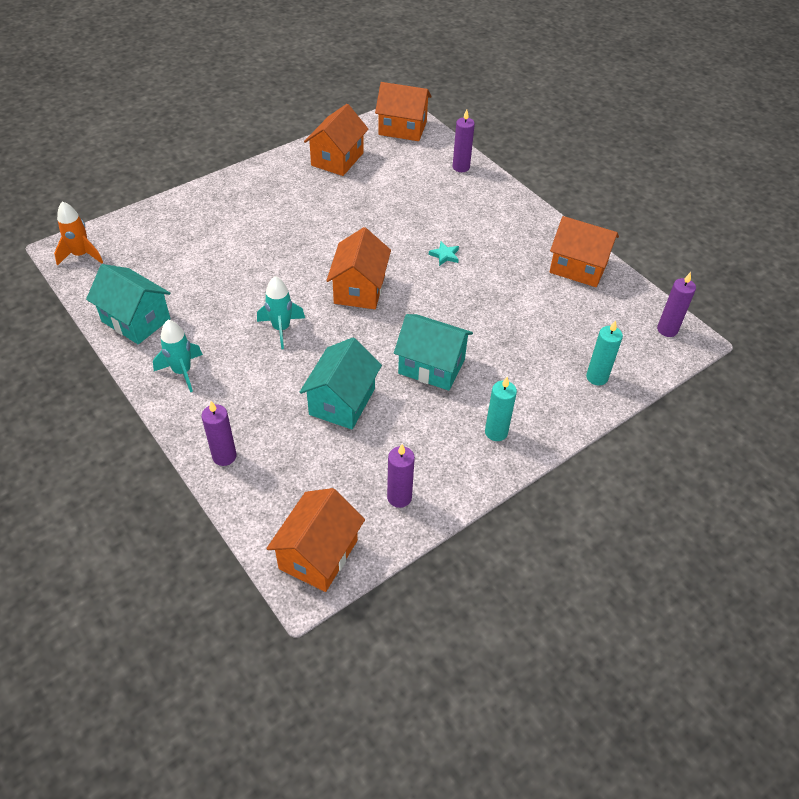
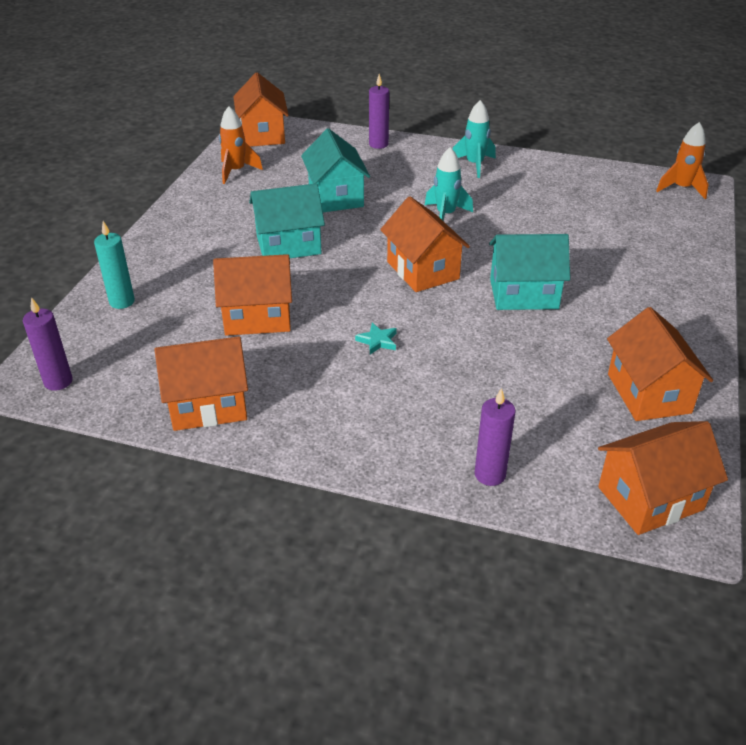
camera: 145 degrees right, 10 degrees down
turquoise house [86,264,171,344] -> turquoise house moved to [489,234,570,310]
purple candle [387,444,415,508] -> orange rocket [219,106,263,184]
turquoise candle [485,377,517,441] -> none
none -> orange house [213,254,292,336]

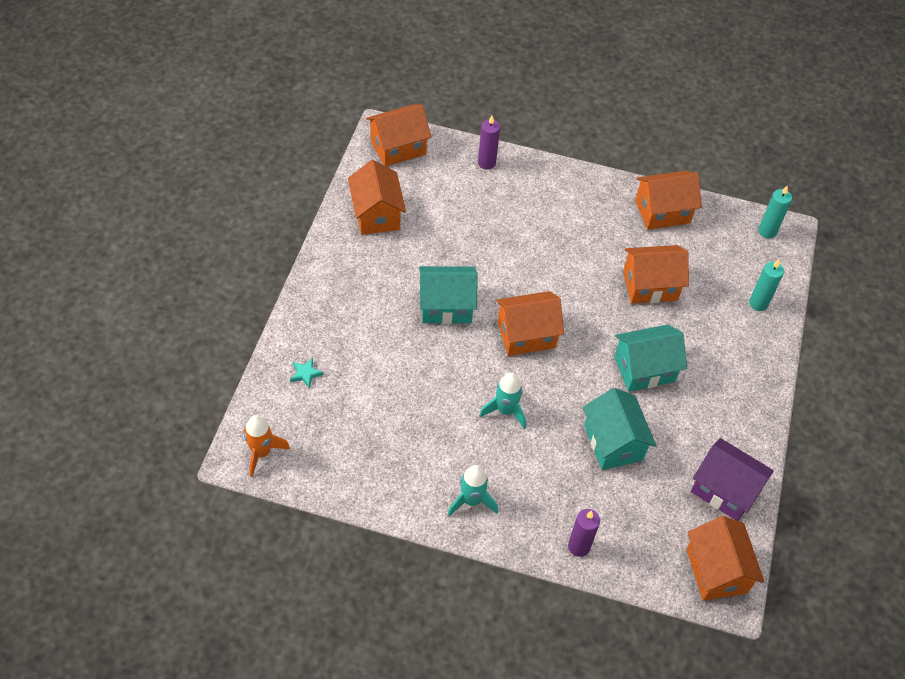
camera: 175 degrees right, 15 degrees up
purple candle [23,297,73,391] -> turquoise candle [758,186,792,238]
orange rocket [219,106,263,184] -> purple house [691,438,774,521]
turquoise star [355,323,397,355] -> turquoise star moved to [290,358,323,389]
orange house [380,196,470,292] -> orange house turned 75 degrees counterclockwise [496,291,564,356]

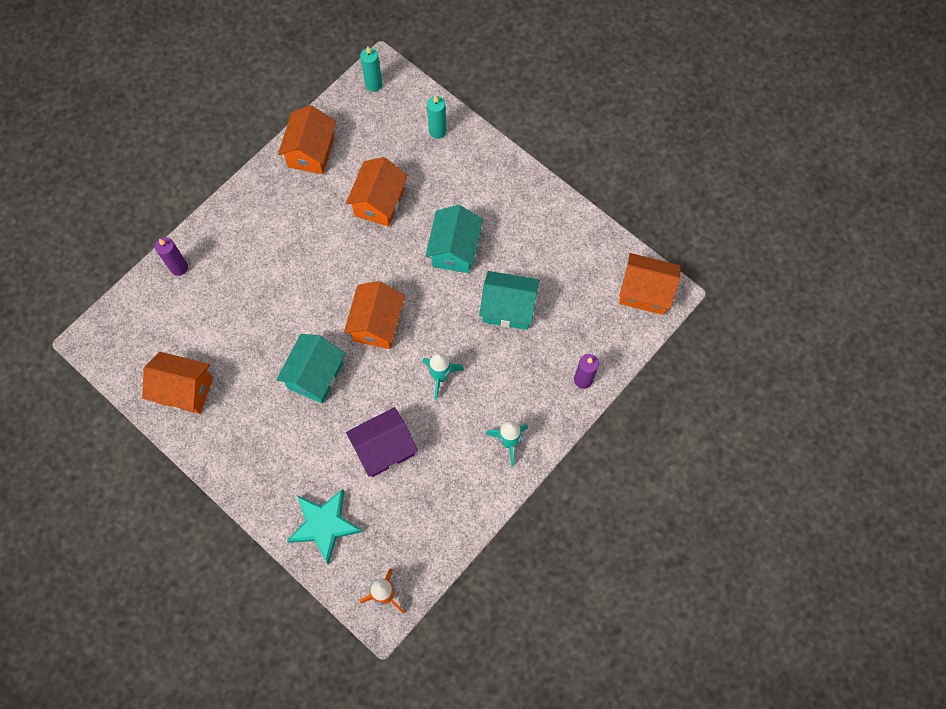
camera: 60 degrees left, 15 degrees up
turquoise star [290,358,323,389] -> turquoise star [287,489,363,564], size x2.32
orange house [366,105,432,166] -> none
purple house [691,438,774,521] -> purple house moved to [346,407,418,477]

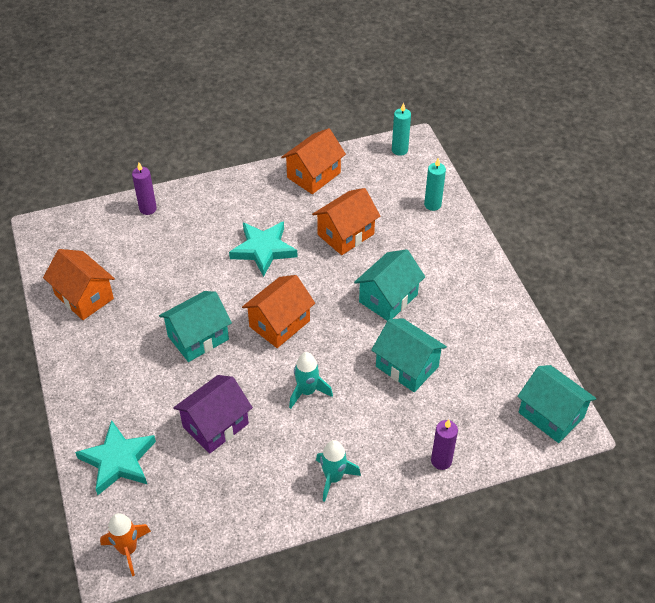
camera: 30 degrees right, 20 degrees down
purple house [346,407,418,477] -> purple house turned 45 degrees counterclockwise [173,375,253,454]
orange house [619,253,681,315] -> turquoise house [517,365,597,443]
none -> turquoise star [229,221,297,277]

